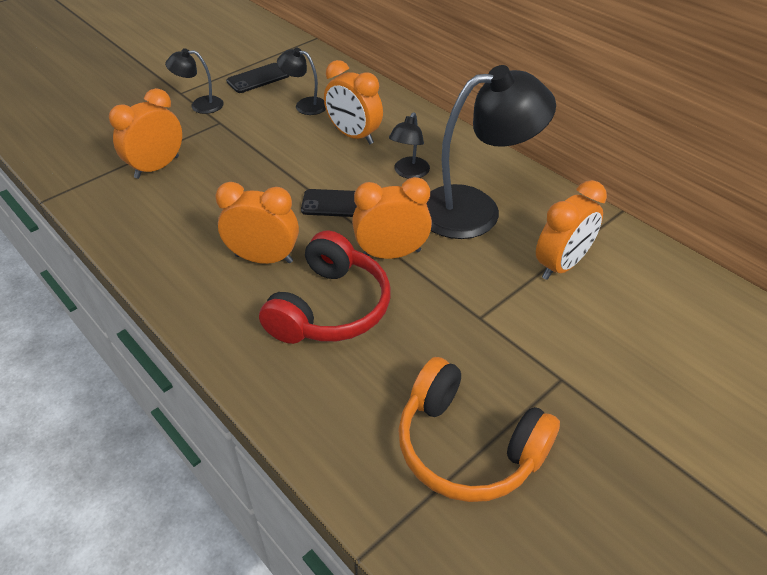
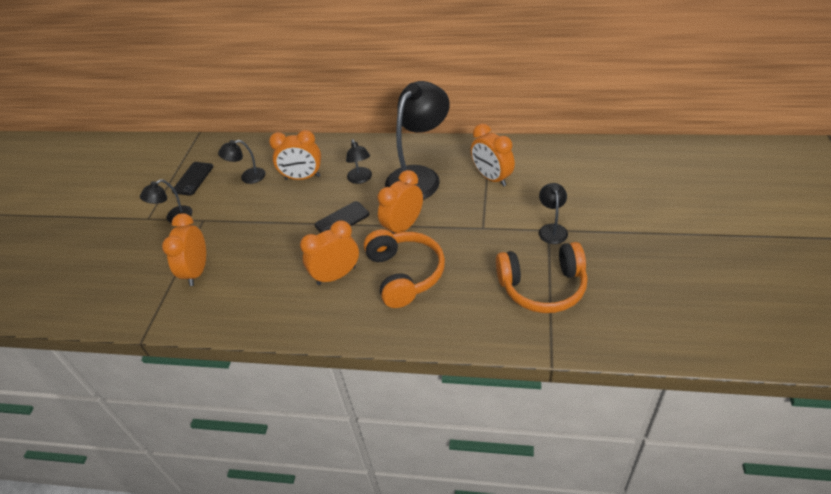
camera: 35 degrees left, 0 degrees up
red headphones [259,230,390,344] -> orange headphones [364,229,445,308]
orange clock [536,180,607,280] -> orange clock turned 135 degrees clockwise [471,124,515,187]
none -> black lamp [539,183,568,244]

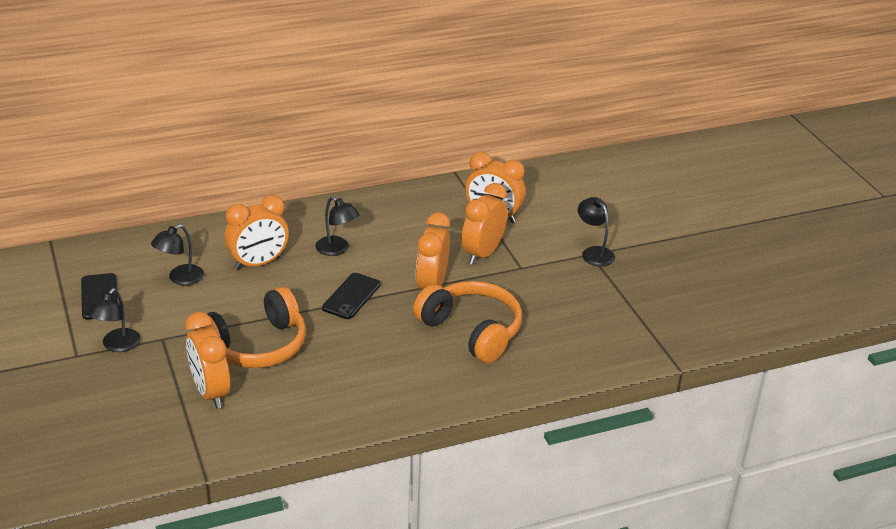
camera: 35 degrees left, 10 degrees down
orange clock [300,221,359,285] -> orange clock moved to [461,183,508,265]
black lamp [385,81,450,200] -> none
orange headphones [496,242,587,313] -> orange headphones moved to [195,287,306,368]

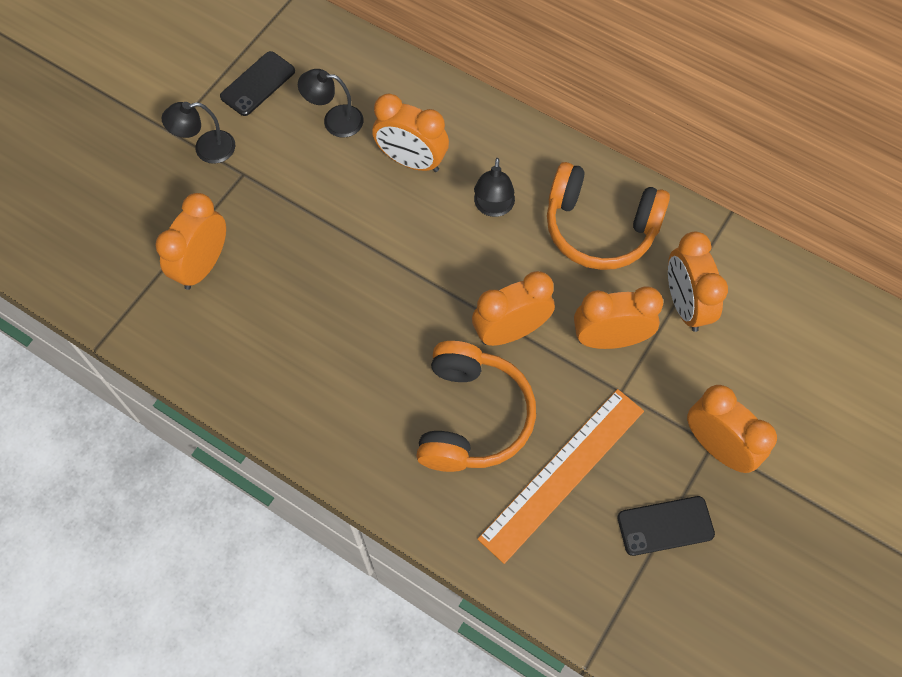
camera: 55 degrees right, 30 degrees up
orange headphones [195,287,306,368] -> orange headphones moved to [547,162,670,270]
black phone [322,273,381,319] -> black phone moved to [617,496,715,556]
black lamp [578,197,615,266] -> orange clock [687,385,777,473]
none -> orange ruler [478,389,644,564]

